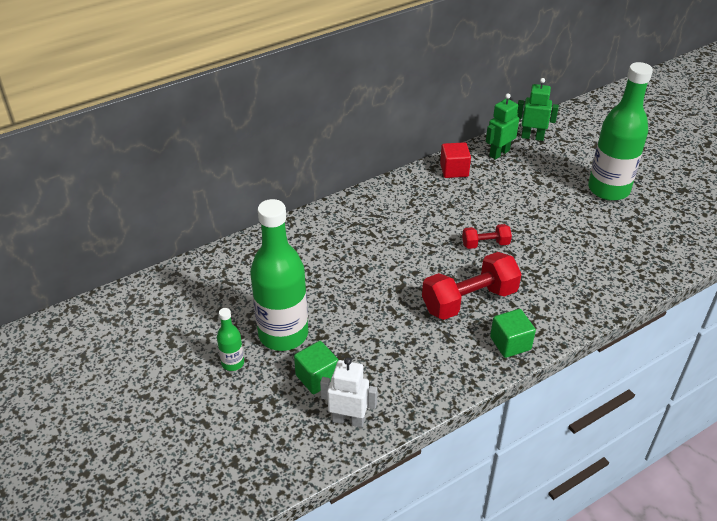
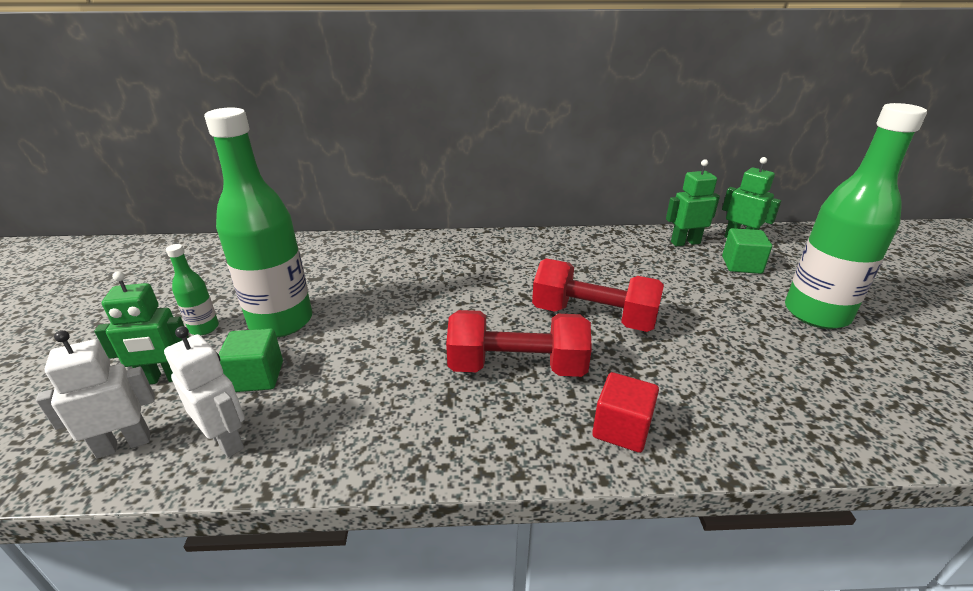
camera: 30 degrees right, 10 degrees down
red cube [440,142,471,178] -> red cube moved to [592,372,659,453]
red dumbbell [462,224,512,249] -> red dumbbell [532,259,664,332], size x1.91
green cube [490,309,536,358] -> green cube moved to [722,228,772,274]
none -> white robot [36,330,155,459]
none -> green robot [94,271,189,384]

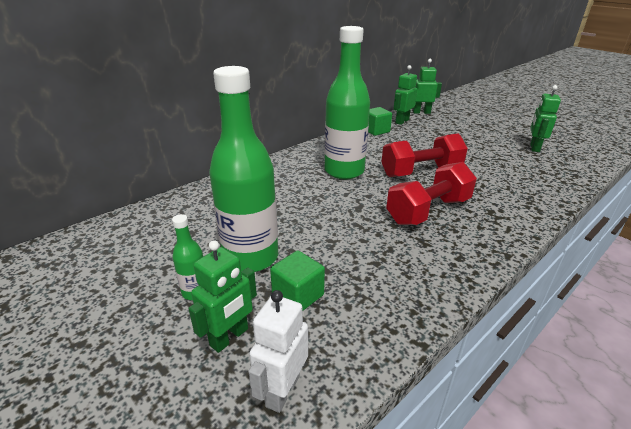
camera: 40 degrees left, 0 degrees up
white robot [164,326,245,457] -> none
red cube [592,372,659,453] -> none
green cube [722,228,772,274] -> green cube moved to [368,107,392,136]
green bottle [785,103,927,329] -> green bottle moved to [324,26,370,179]
none -> green robot [530,85,561,152]

